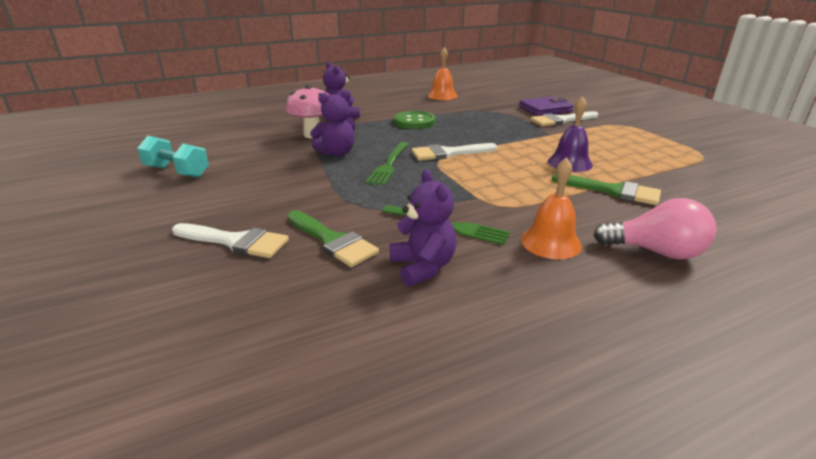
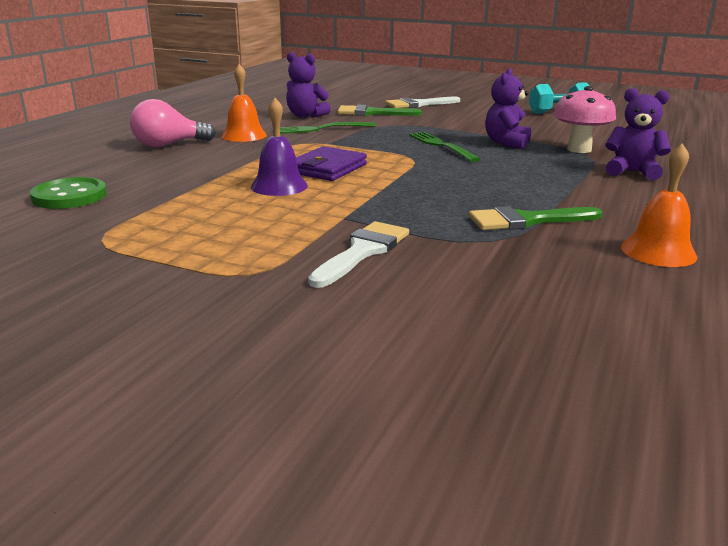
camera: 140 degrees right, 5 degrees down
green button [394,111,436,129] -> green button moved to [30,177,107,209]
white brush [412,143,497,161] -> none
purple wallet [519,96,574,116] -> purple wallet moved to [296,146,367,181]
green brush [552,173,661,205] -> green brush moved to [469,206,602,230]

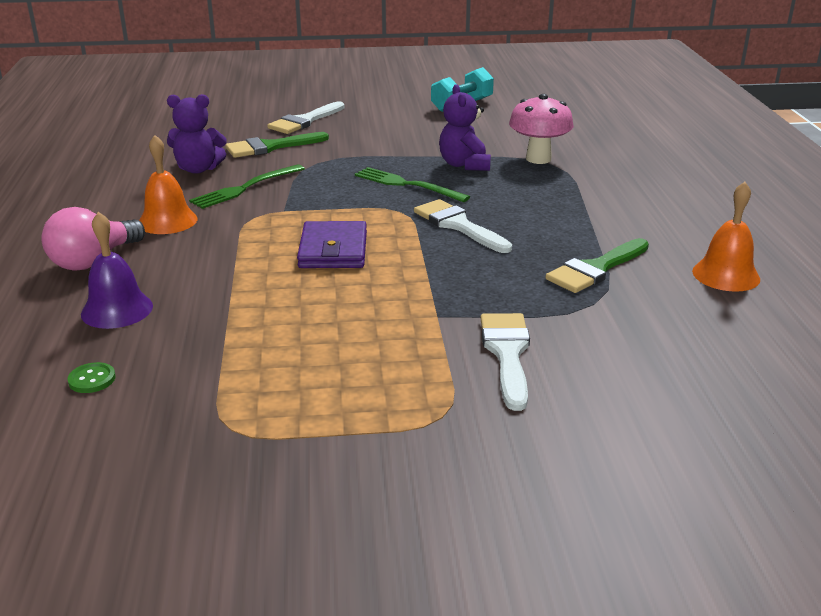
camera: 30 degrees left, 5 degrees up
green button [30,177,107,209] -> green button [67,362,116,393], size x0.49
purple bell [251,98,308,196] -> purple bell moved to [81,212,153,329]
purple teddy bear [605,88,671,180] -> none
none -> white brush [414,199,512,253]

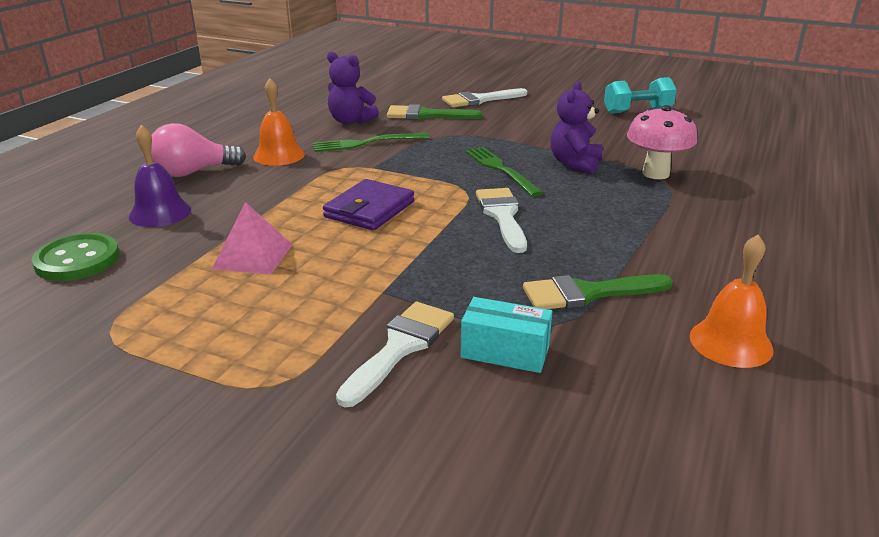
camera: 30 degrees right, 0 degrees up
green button [67,362,116,393] -> green button [32,233,120,281], size x2.05
none -> pink pyramid [212,202,293,275]
none -> turquoise box [460,297,552,373]

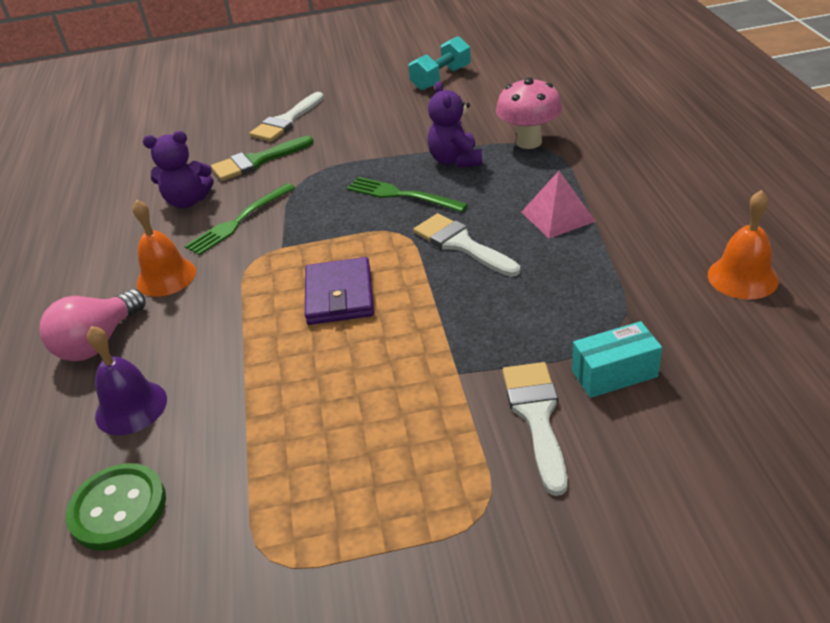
camera: 30 degrees left, 10 degrees up
pink pyramid [212,202,293,275] -> pink pyramid moved to [521,171,596,239]
green brush [523,274,673,309] -> none

